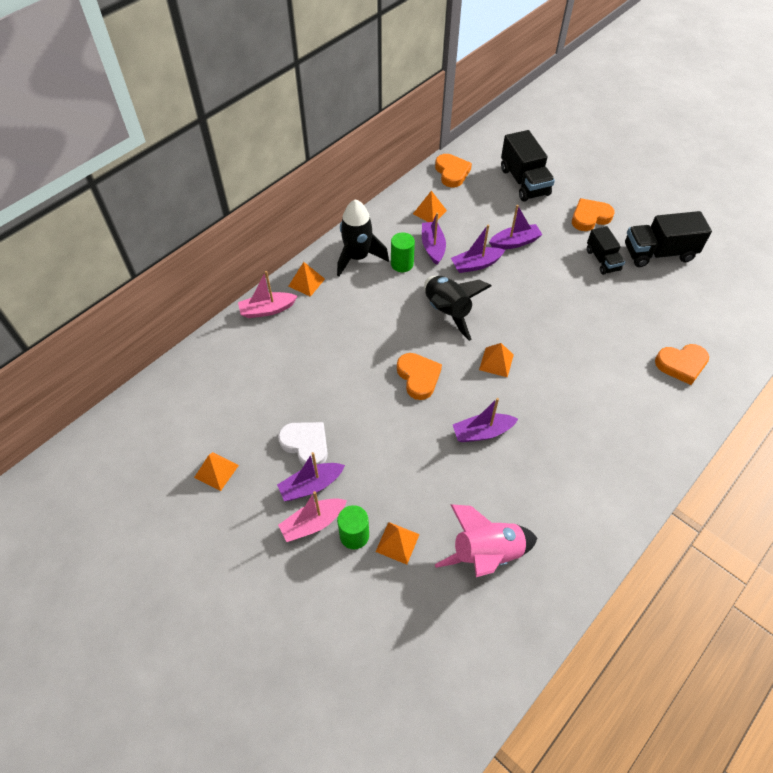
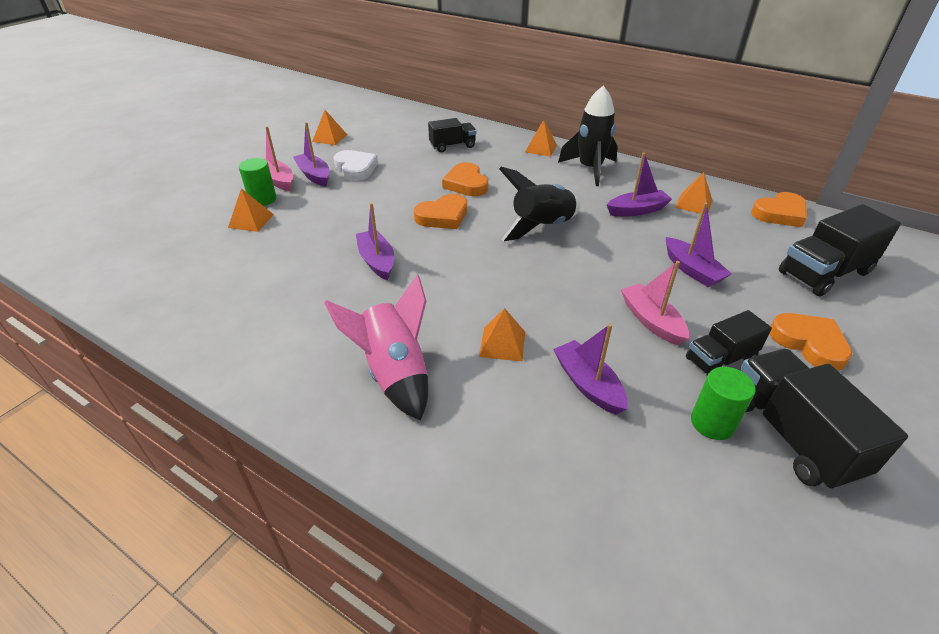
camera: 80 degrees right, 15 degrees down
pink boat [238,271,297,318] -> pink boat moved to [621,261,689,345]
white heart [278,422,328,466] -> white heart turned 60 degrees counterclockwise [333,150,378,181]
green cylinder [391,232,415,272] -> green cylinder moved to [691,367,756,440]
pink rocket [435,504,537,577] -> pink rocket moved to [324,274,428,420]
purple boat [451,225,505,273] -> purple boat moved to [553,324,628,415]
orange pyramid [479,343,514,378] -> orange pyramid moved to [479,308,525,361]
orange heart [655,344,709,385] -> orange heart moved to [442,162,488,196]
none -> black truck [428,118,476,152]

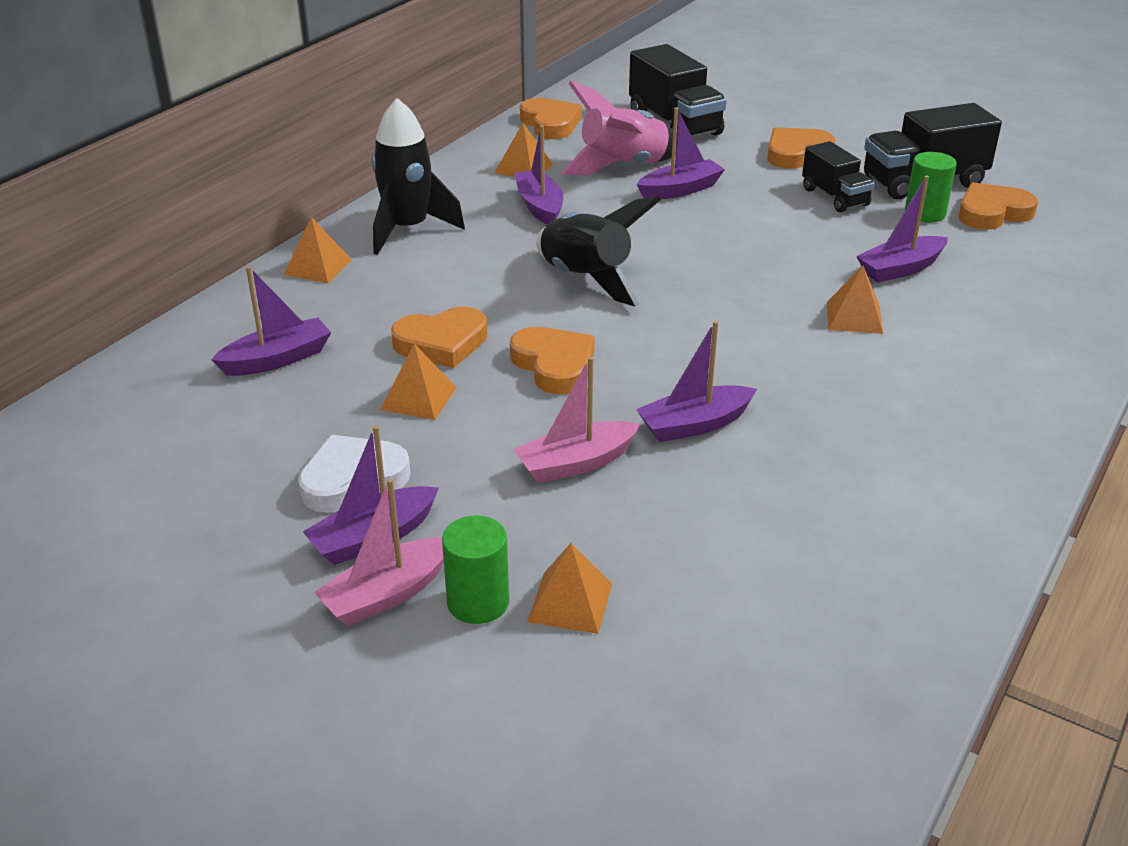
camera: 90 degrees left, 5 degrees down
orange pyramid [312,110,347,145] -> orange pyramid moved to [380,344,457,420]
pink rocket [324,274,428,420] -> pink rocket moved to [561,81,677,176]
black truck [428,118,476,152] -> purple boat [211,266,331,376]
pink boat [621,261,689,345] -> pink boat moved to [513,357,640,483]
none -> orange heart [958,182,1038,230]

